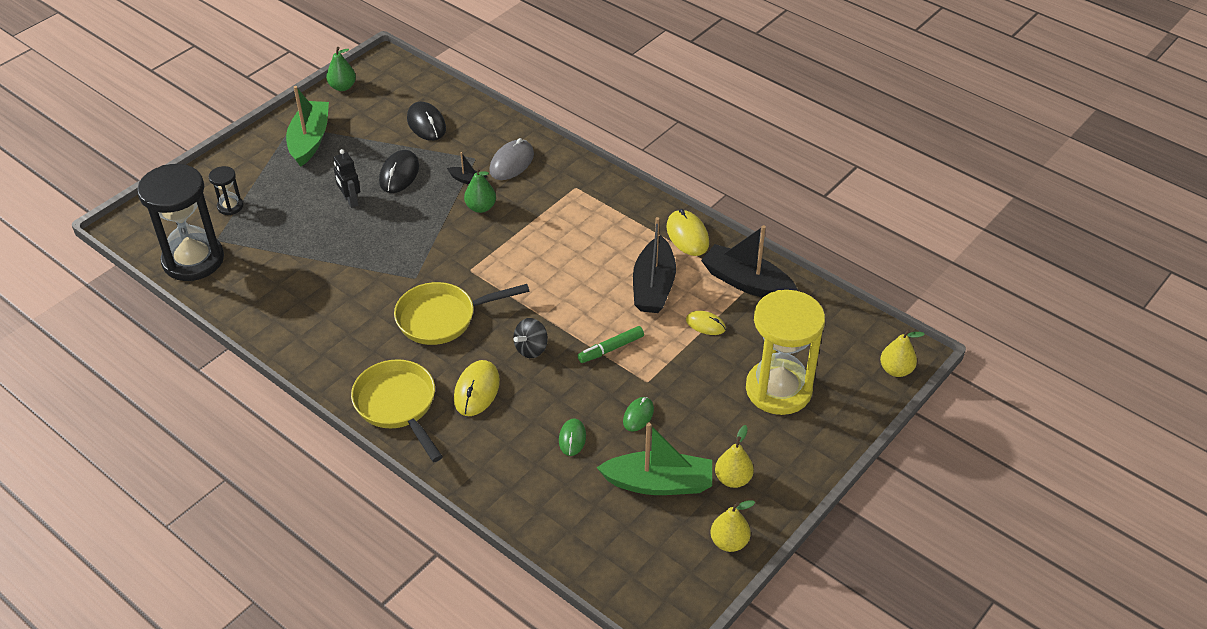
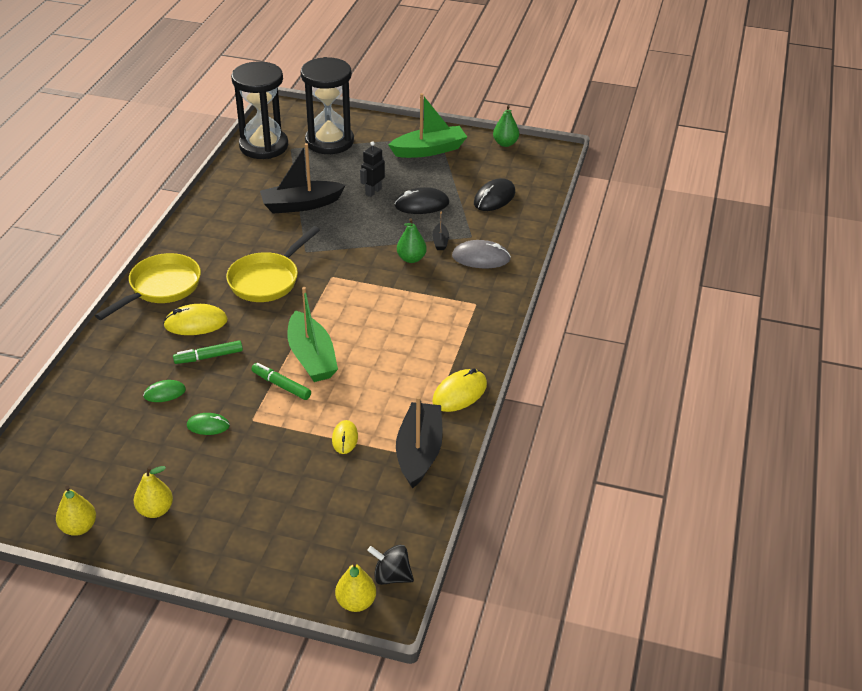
camera: 65 degrees right, 5 degrees down
black hourglass [209,166,243,215] -> black hourglass [301,57,354,154], size x2.29
yellow pan [394,282,529,345] -> yellow pan turned 105 degrees counterclockwise [226,226,320,302]
black spinning top [514,318,548,358] -> black spinning top moved to [367,545,414,585]
green boat [597,423,712,495] -> green boat moved to [287,287,338,382]
black boat [633,217,676,313] -> black boat moved to [260,143,346,214]
yellow hourglass [746,290,825,415] -> none
none -> green marker [173,340,243,364]

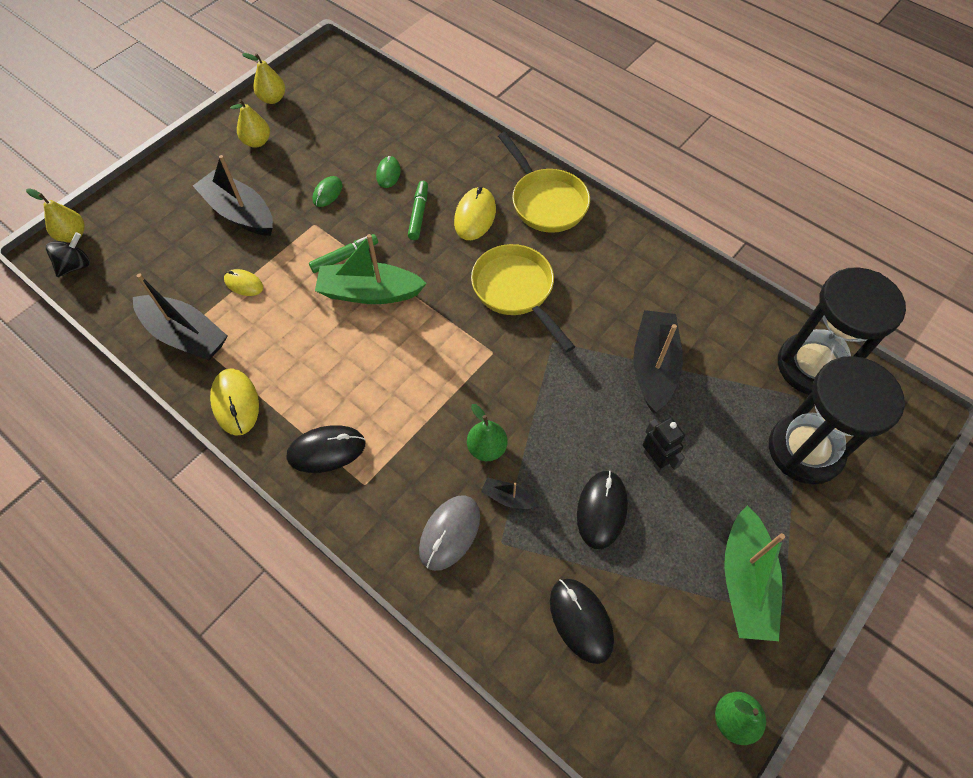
camera: 115 degrees right, 20 degrees up
none -> black boat [193,155,273,236]
none -> black mouse [287,425,365,473]

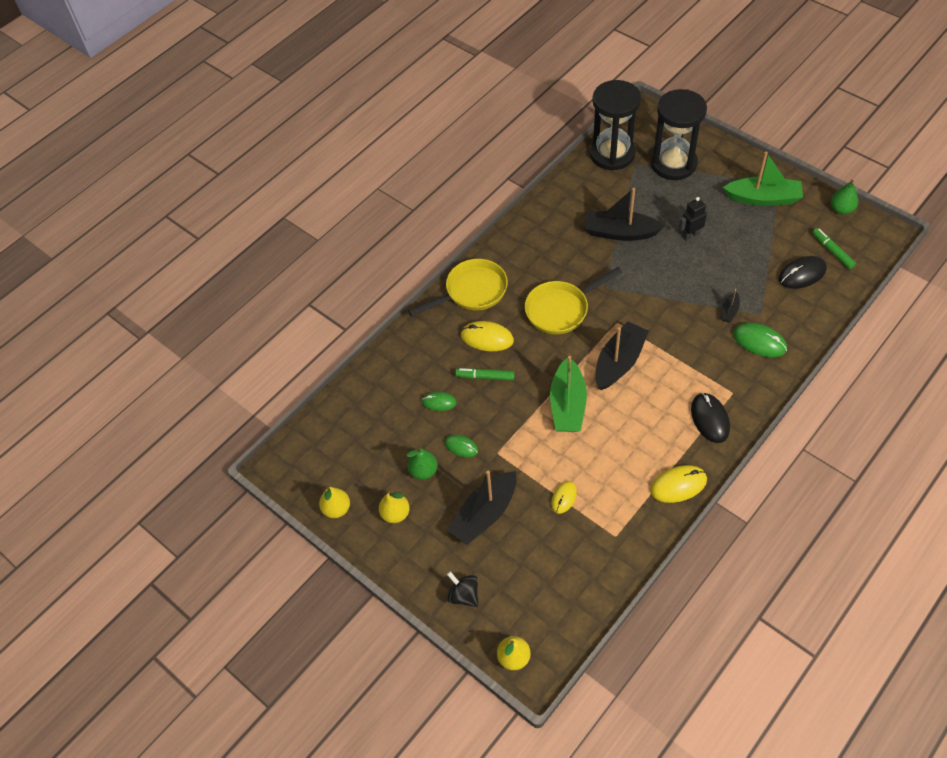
camera: 85 degrees left, 5 degrees down
black spinning top [46,232,90,277] -> black spinning top moved to [447,571,478,607]
black boat [133,273,228,360] -> black boat moved to [595,321,649,390]
green marker [309,234,378,273] -> green marker moved to [812,228,856,269]
grey mouse [419,495,480,571] -> green mouse [733,323,787,357]
green pear [467,404,508,461] -> green pear moved to [406,447,438,480]
black mouse [577,470,628,549] -> none

